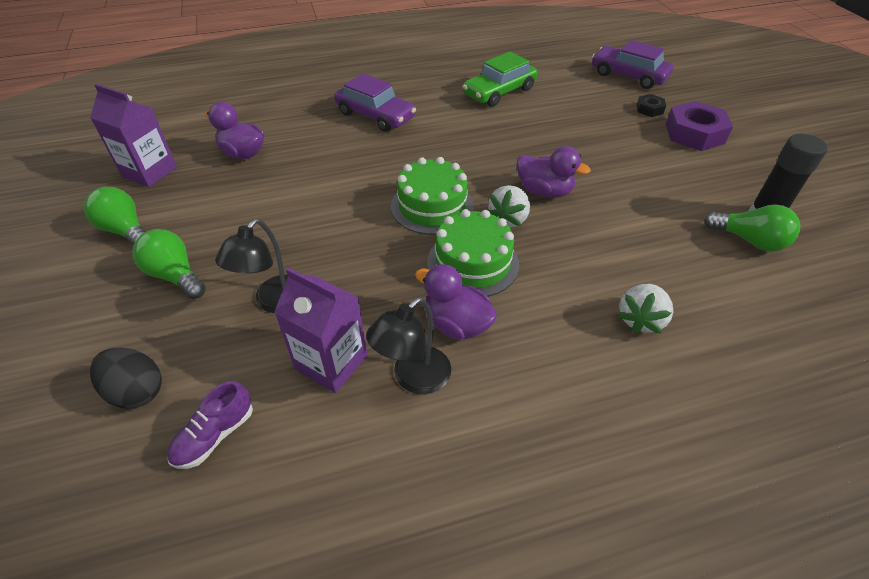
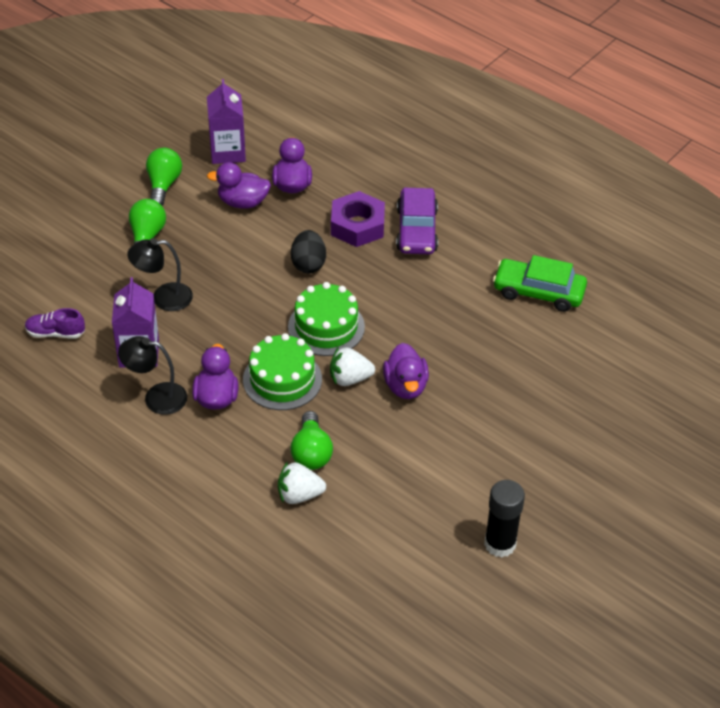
camera: 55 degrees right, 0 degrees up
black egg [90,348,162,409] -> black egg moved to [291,230,326,273]
purple car [592,40,673,89] -> none
black nut [637,94,666,117] -> none
purple nut [666,101,733,151] -> purple nut moved to [331,191,385,247]
green light bulb [704,204,800,251] -> green light bulb moved to [290,411,333,470]
none -> purple duck [207,162,271,209]

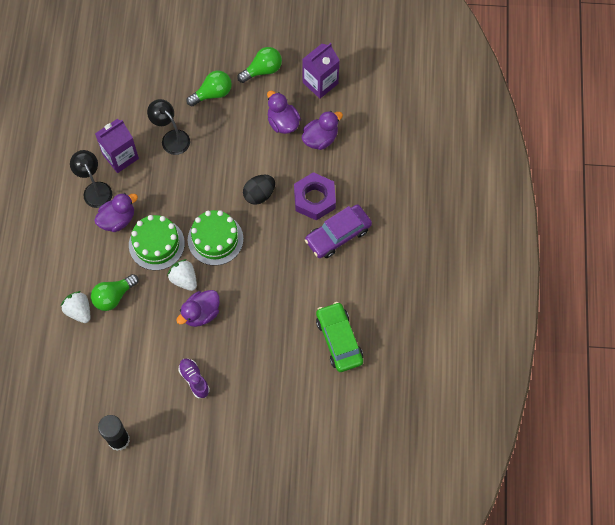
camera: 55 degrees right, 20 degrees up
purple shoe [25,308,85,339] -> purple shoe moved to [178,358,210,398]

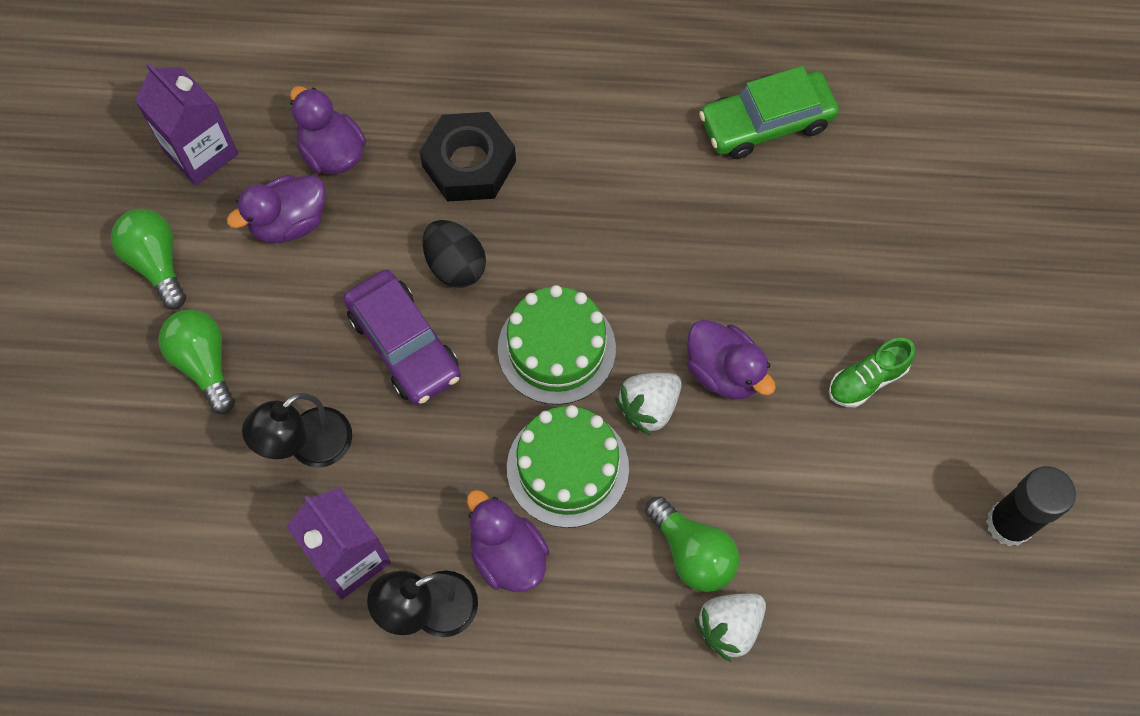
camera: 90 degrees left, 0 degrees up
purple shoe [178,358,210,398] -> green shoe [829,338,915,407]
purple nut [294,172,336,220] -> black nut [419,112,516,201]
purple car [305,205,372,258] -> purple car moved to [343,270,461,405]

